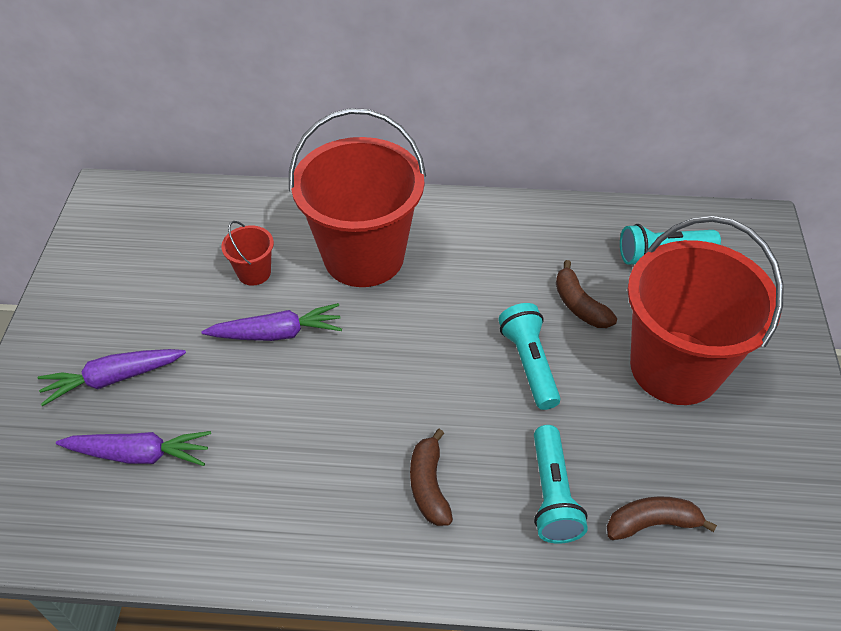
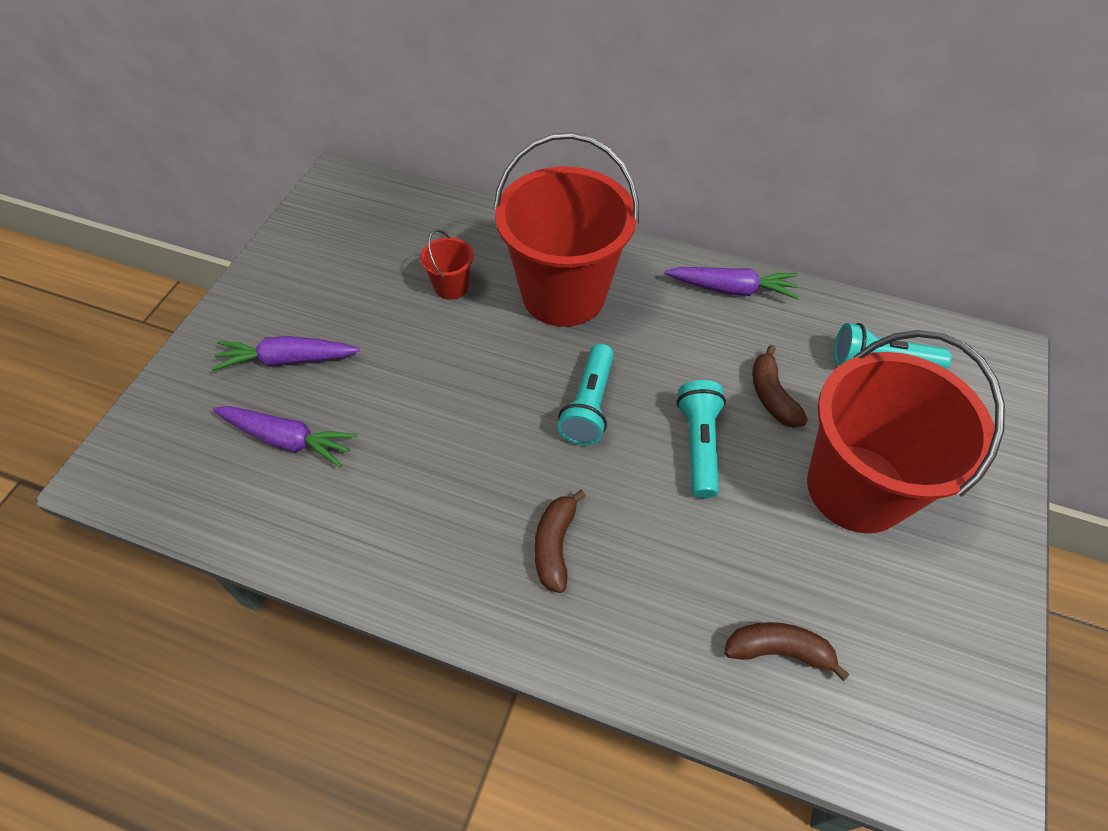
camera: 15 degrees right, 5 degrees up
purple carrot [201,303,342,341] -> purple carrot moved to [665,267,799,299]
turquoise flashlight [534,425,588,544] -> turquoise flashlight moved to [557,344,614,445]

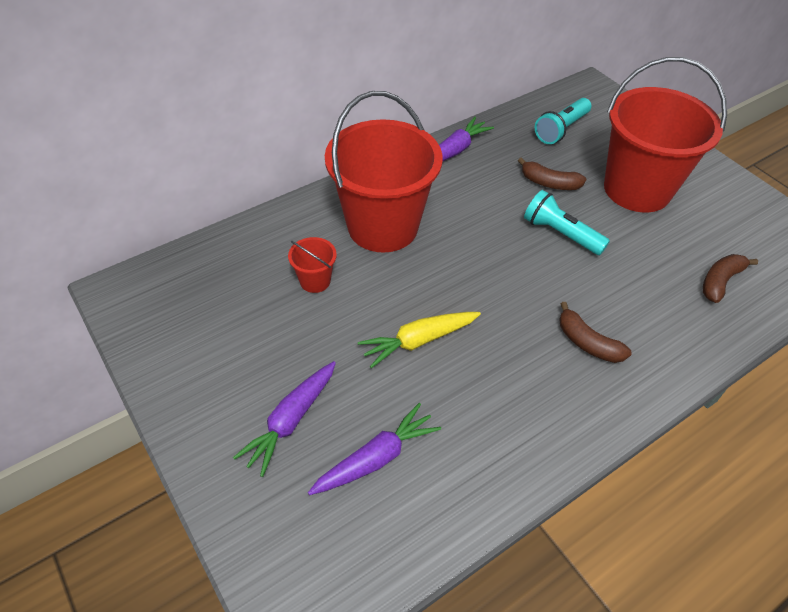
camera: 55 degrees left, 5 degrees down
turquoise flashlight [557,344,614,445] -> none
none -> yellow carrot [358,312,481,368]

